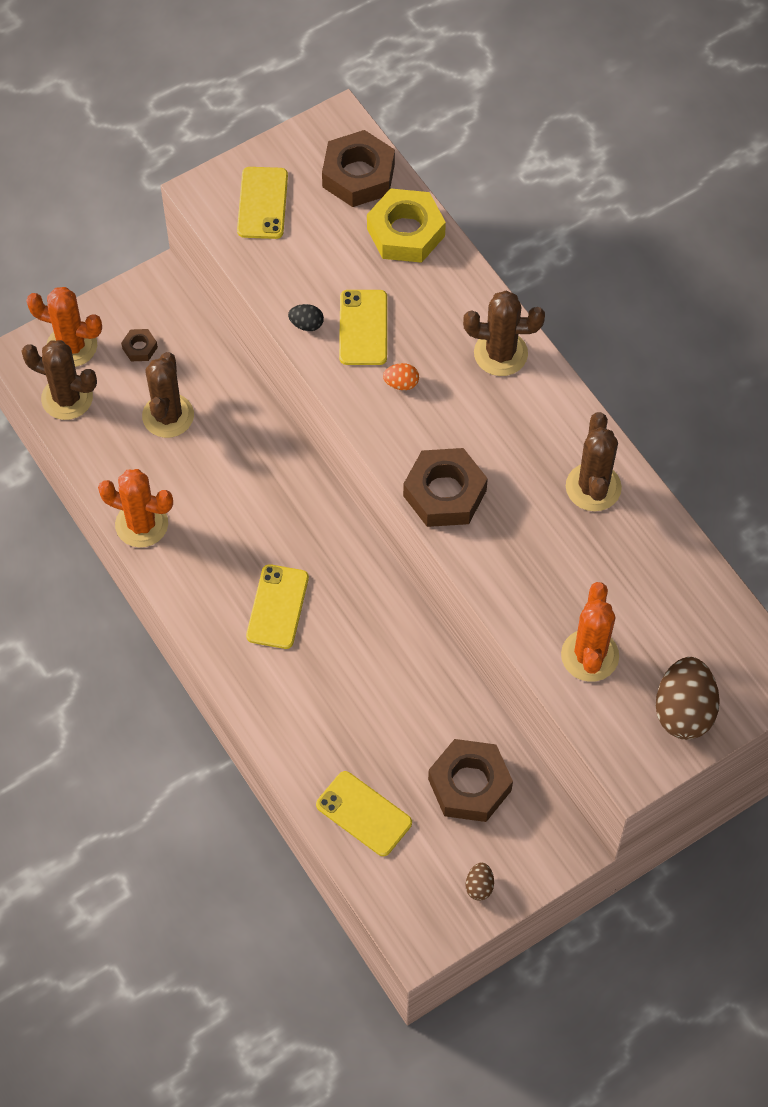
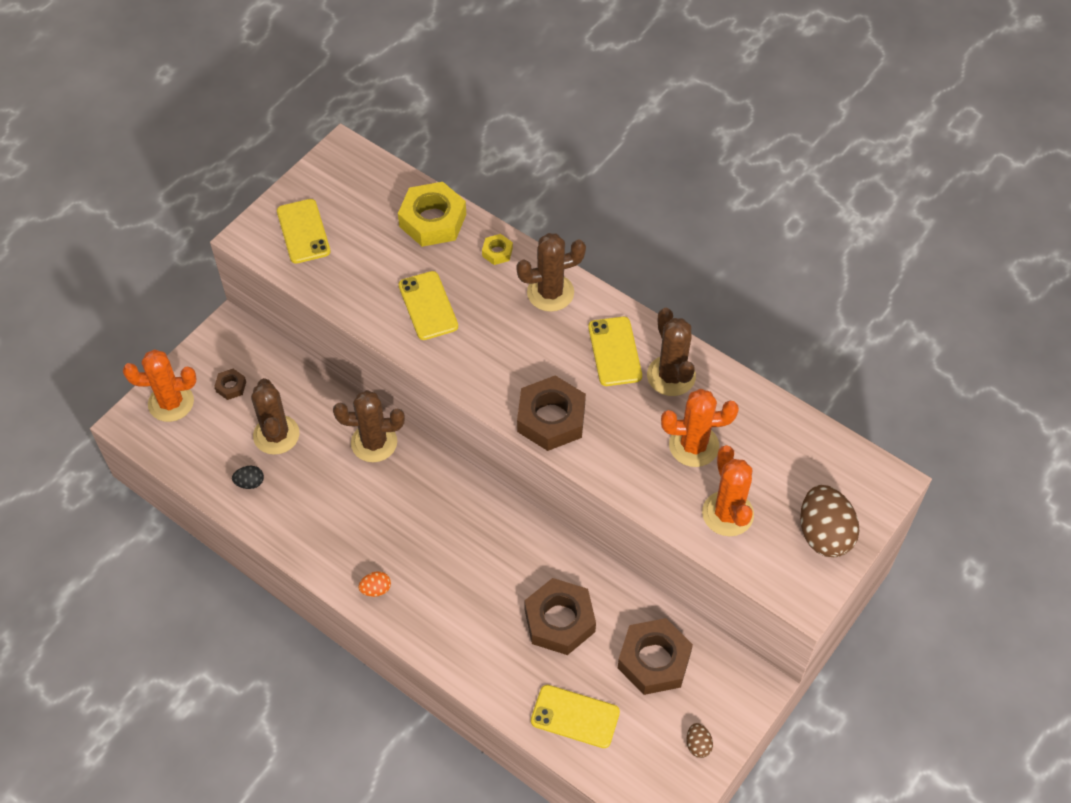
camera: 20 degrees left, 5 degrees down
brown cactus [21,340,97,420] -> brown cactus moved to [333,390,405,462]
orange cactus [98,469,173,548] -> orange cactus moved to [661,389,739,467]
yellow phone [246,564,309,649] -> yellow phone moved to [588,317,642,386]
black egg [288,304,324,331] -> black egg moved to [232,466,264,489]
brown nut [322,130,395,207] -> brown nut moved to [524,578,596,655]
orange egg [383,363,419,390] -> orange egg moved to [358,571,391,597]
none -> yellow nut [482,234,513,265]

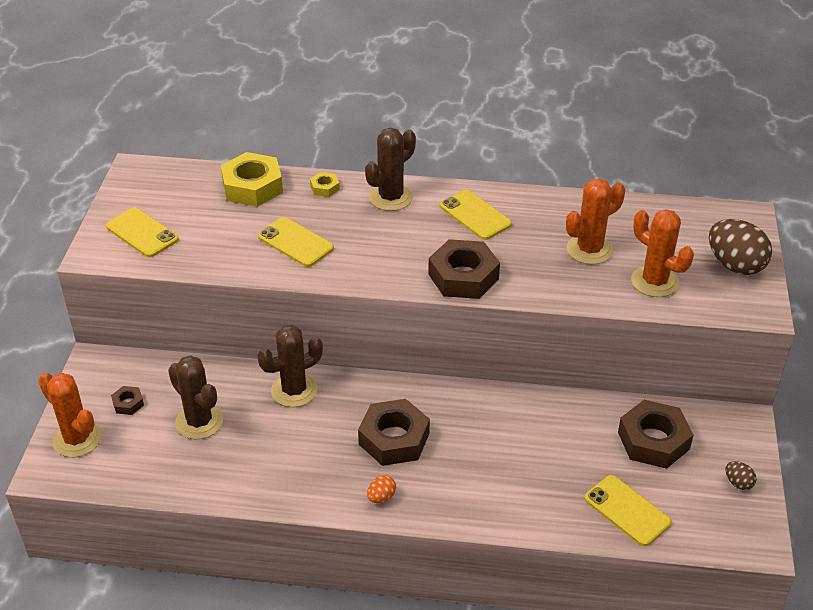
camera: 30 degrees left, 15 degrees down
orange cactus [123,350,196,422] -> orange cactus turned 75 degrees clockwise [38,372,101,457]
black egg [232,466,264,489] -> none
brown nut [524,578,596,655] -> brown nut moved to [358,399,430,466]
yellow phone [531,685,620,748] -> yellow phone turned 60 degrees clockwise [584,475,672,546]
brown cactus [647,308,696,396] -> none

